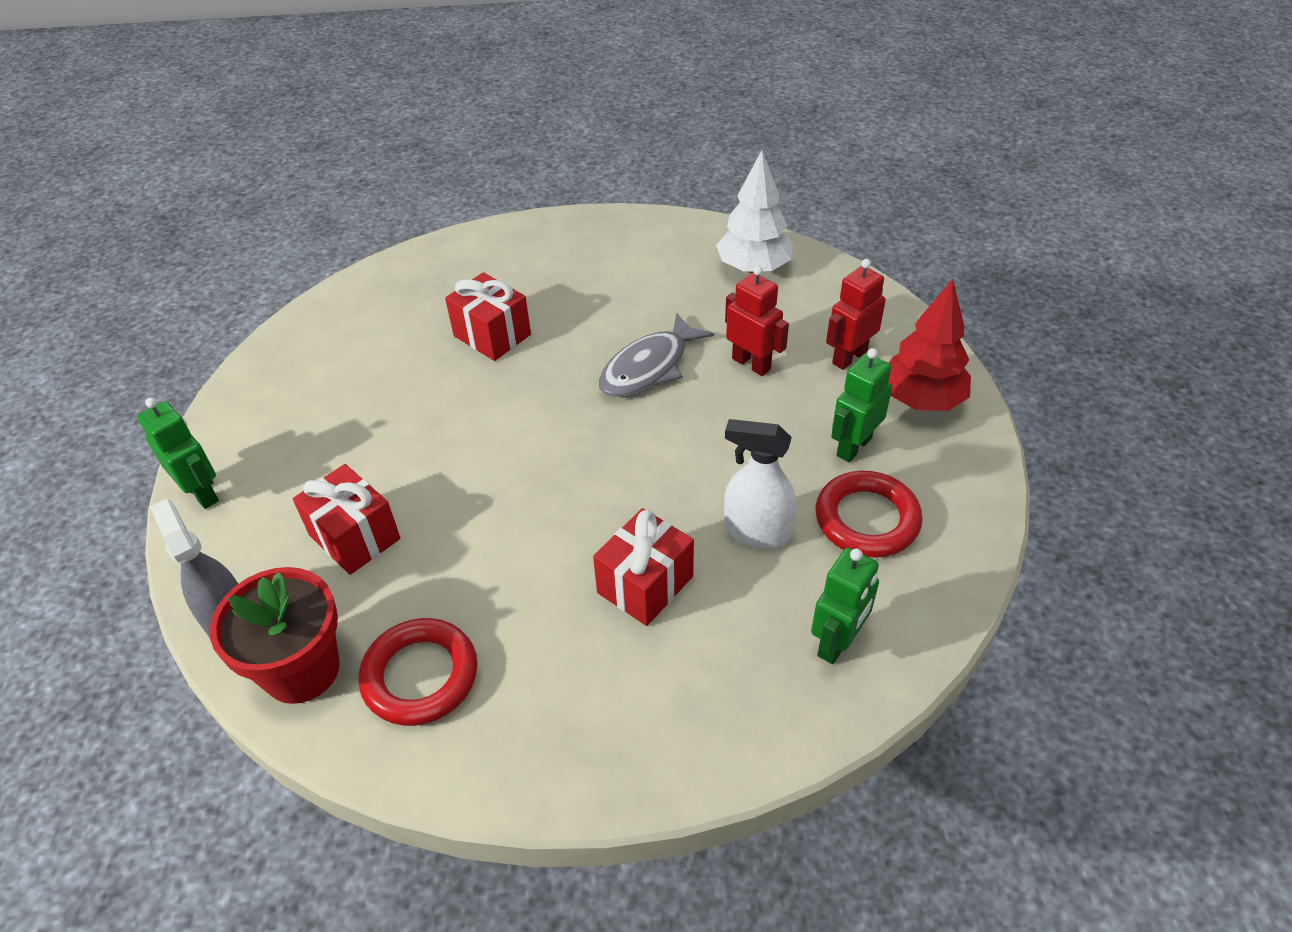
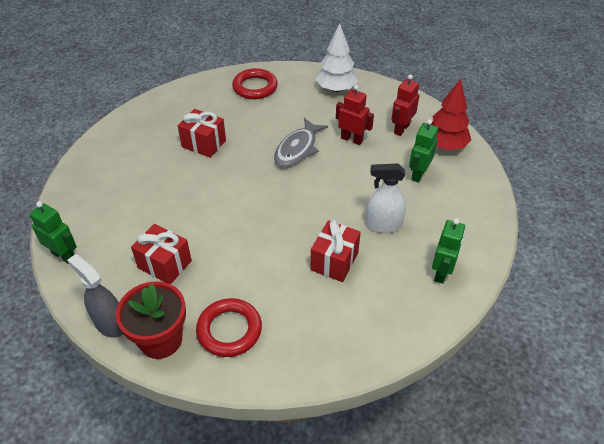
camera: 15 degrees left, 0 degrees up
red ring [815,471,923,558] -> red ring moved to [232,68,278,99]

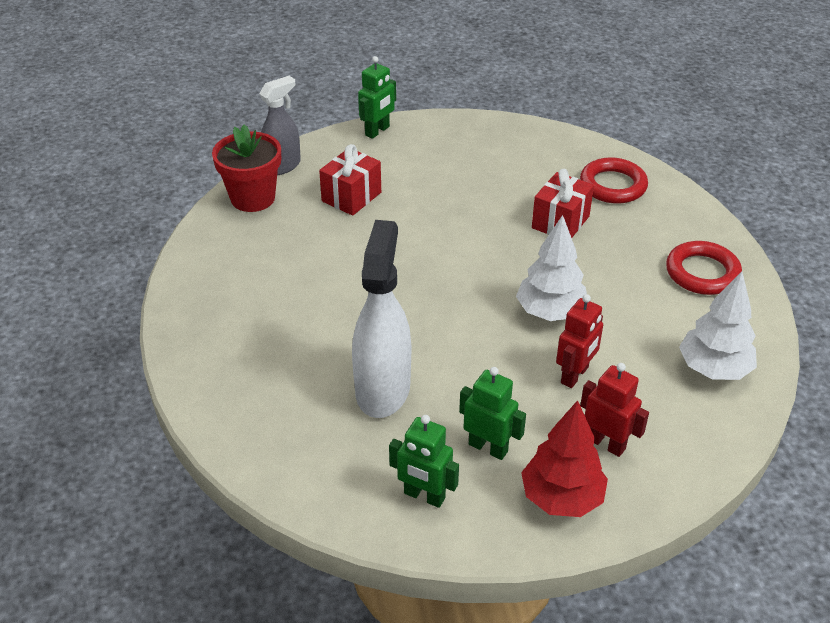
camera: 95 degrees right, 5 degrees down
red ring [196,298,262,357] -> red ring moved to [580,157,648,204]
grey fish [274,118,328,167] -> white tree [516,215,587,321]
red gift [310,220,361,282] -> none
white spray bottle [366,163,406,233] -> white spray bottle [352,220,411,418], size x1.56
green robot [432,218,465,284] -> green robot moved to [389,415,459,508]

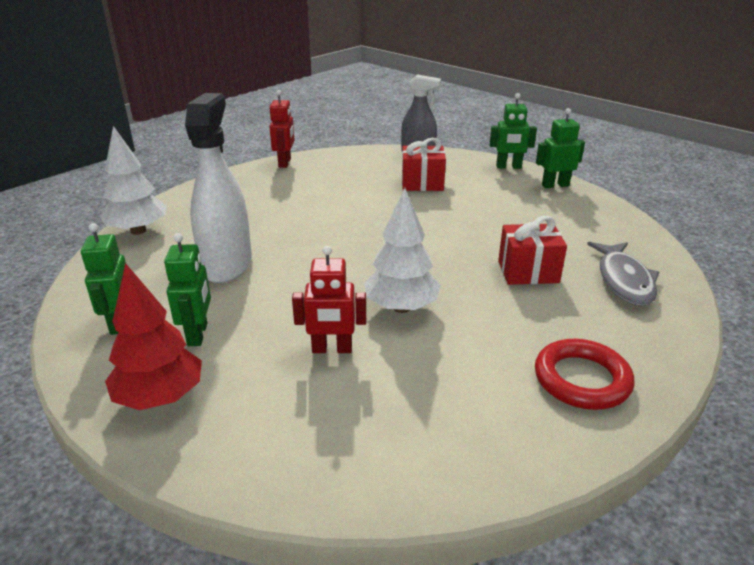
camera: 55 degrees right, 10 degrees down
red flower pot [212,124,281,212] -> none
white spray bottle [352,220,411,418] -> white spray bottle turned 60 degrees counterclockwise [185,93,252,283]
red ring [580,157,648,204] -> grey fish [587,242,659,306]
red robot [580,363,649,457] -> red robot moved to [269,90,294,168]
white tree [679,271,757,380] -> white tree moved to [100,126,166,235]
none -> green robot [536,108,585,188]

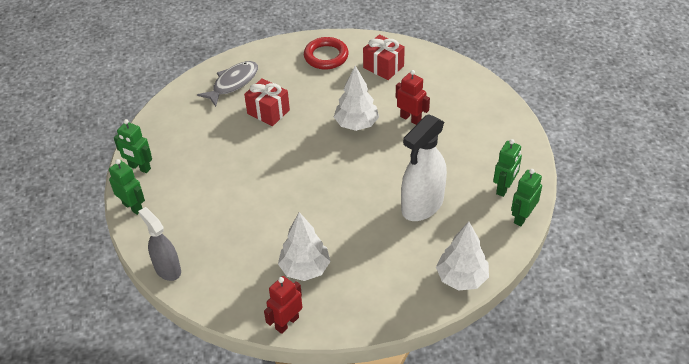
camera: 140 degrees left, 15 degrees up
red tree [105,263,202,410] -> none
green robot [164,233,211,346] -> green robot moved to [511,169,542,226]
red gift [402,138,446,191] -> red gift moved to [363,34,405,80]
none -> white tree [278,212,331,281]

